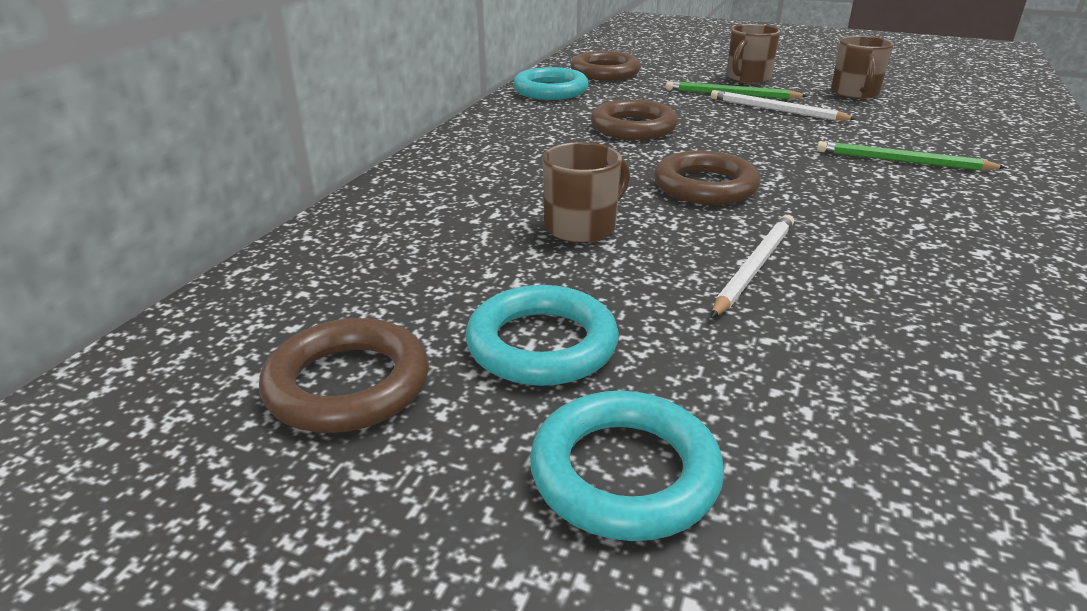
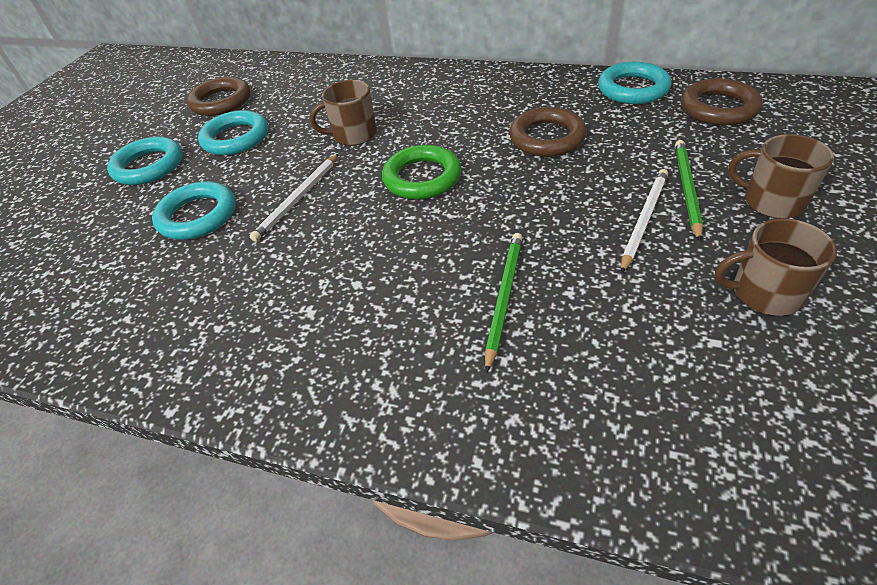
camera: 90 degrees right, 15 degrees up
brown mug [543,142,630,243] -> brown mug turned 120 degrees clockwise [310,80,377,146]
brown ring [654,151,760,205] -> green ring [382,145,462,199]
white pencil [711,215,794,318] -> white pencil turned 90 degrees clockwise [250,154,339,242]
none -> turquoise ring [152,181,236,240]

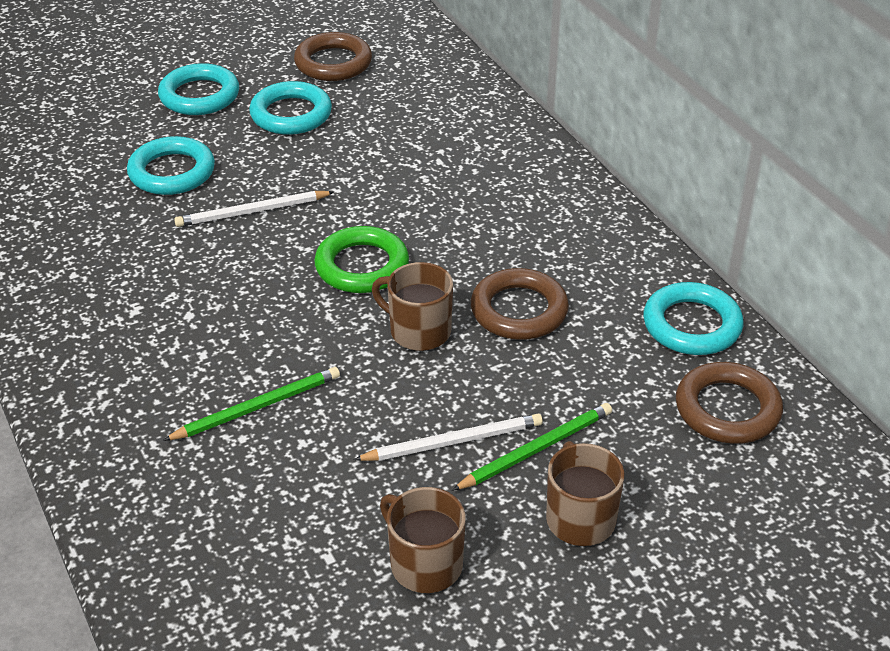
camera: 40 degrees right, 5 degrees down
brown mug [310,80,377,146] -> brown mug moved to [372,262,453,351]

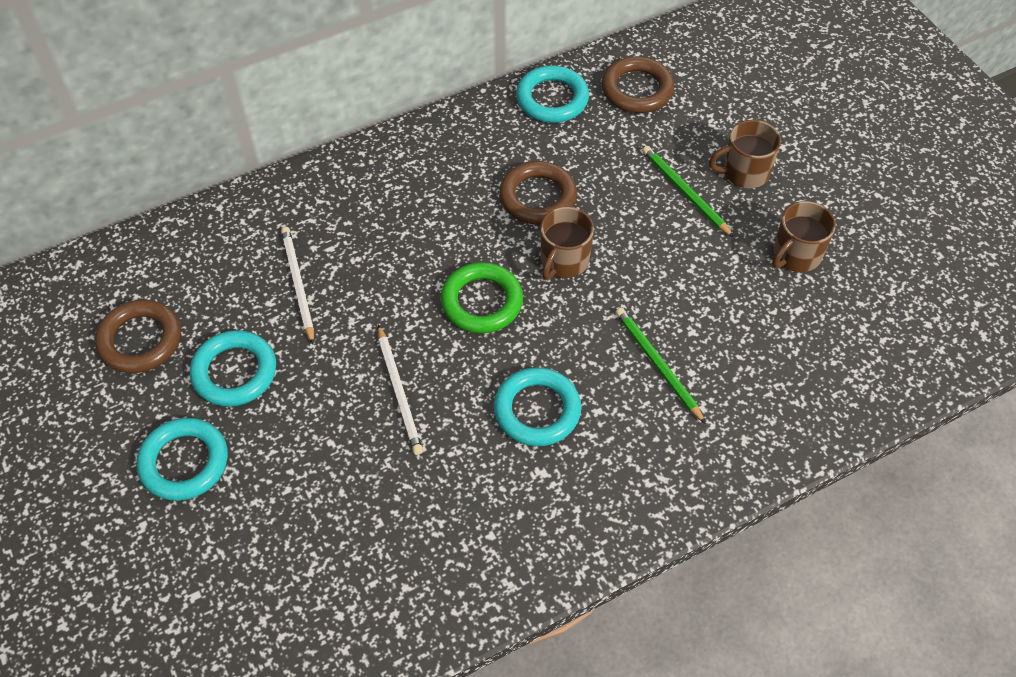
camera: 90 degrees left, 15 degrees up
turquoise ring [127,136,215,195] -> turquoise ring moved to [494,367,581,446]
white pencil [353,414,543,461] -> white pencil moved to [281,227,314,345]

